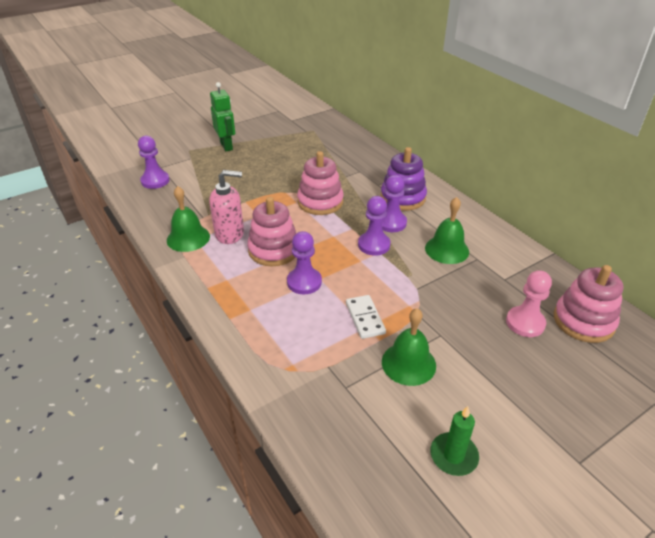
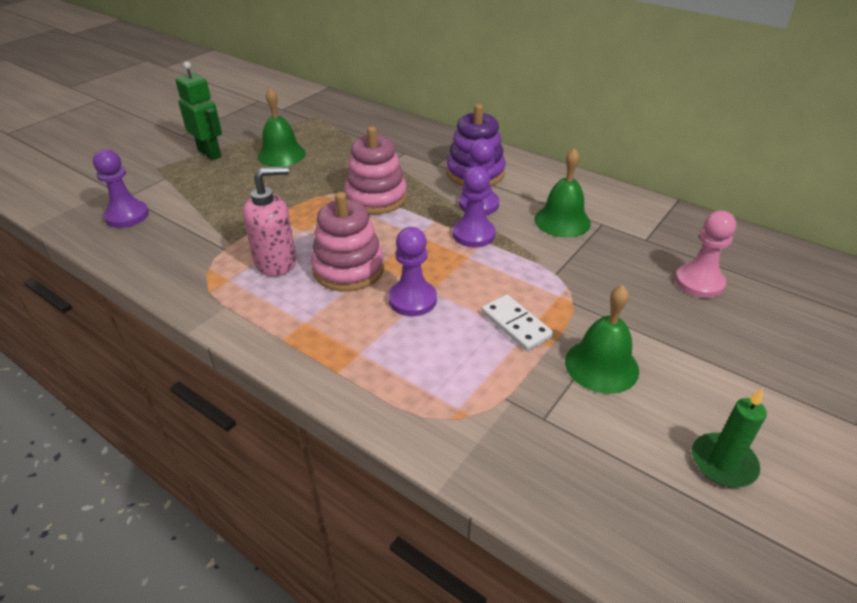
camera: 20 degrees left, 0 degrees up
green bell [167,186,210,252] -> green bell moved to [257,88,306,167]
pink stacking toy [554,265,623,343] -> none

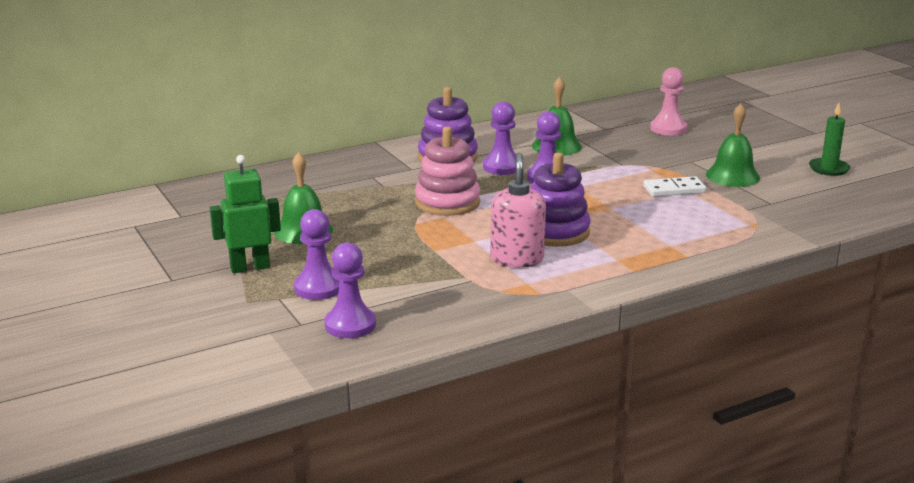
camera: 65 degrees left, 15 degrees down
pink stacking toy [311,192,384,292] -> purple stacking toy [530,153,591,247]
purple pawn [388,227,437,316] -> purple pawn moved to [294,209,340,300]

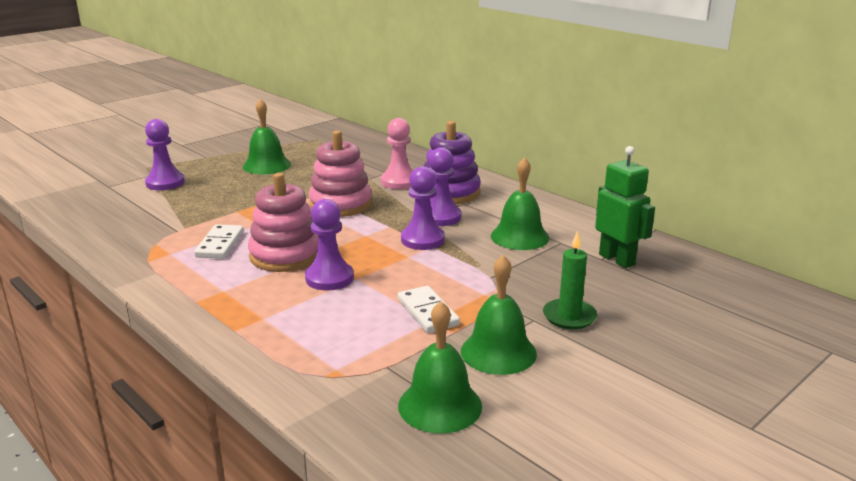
camera: 75 degrees right, 0 degrees up
green robot [210,155,281,273] -> green robot moved to [595,146,655,268]
purple pawn [324,243,376,338] -> purple pawn moved to [305,199,354,290]
pink soap dispenser [490,153,546,268] -> white domino [194,224,244,259]
purple stacking toy [530,153,591,247] -> pink stacking toy [248,173,319,272]
pink pawn [650,67,687,136] -> pink pawn moved to [381,118,413,189]
green candle [809,103,850,176] -> green candle moved to [543,231,597,329]
none -> green bell [398,301,482,434]

